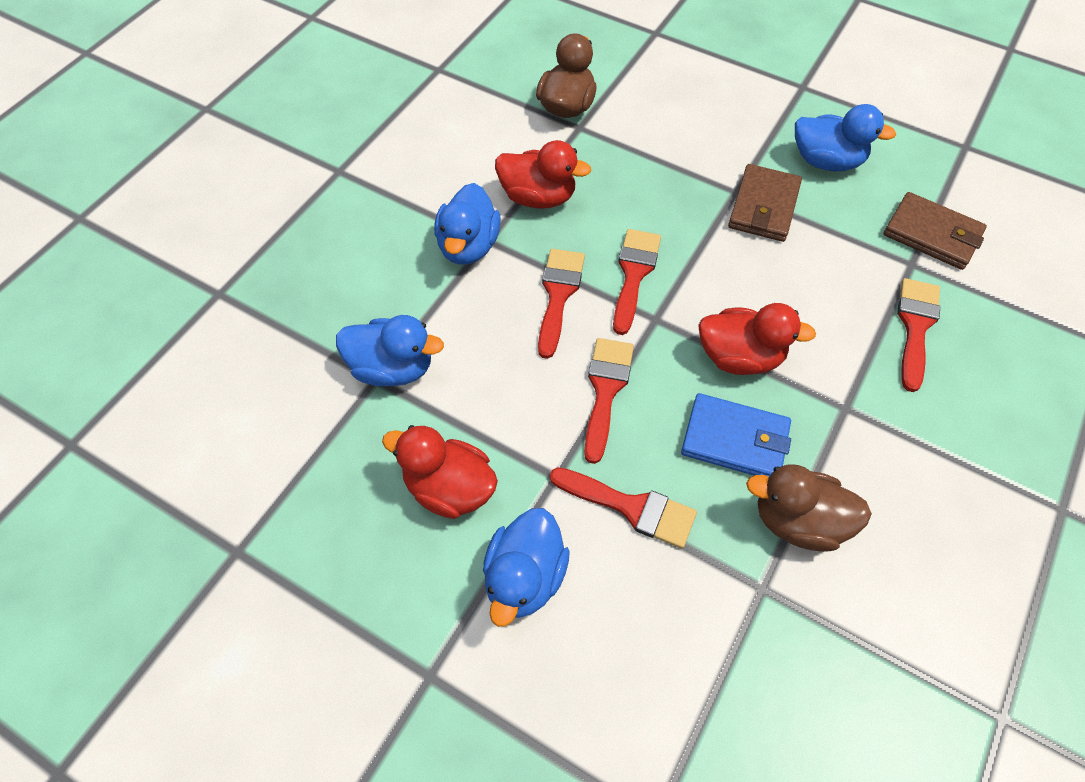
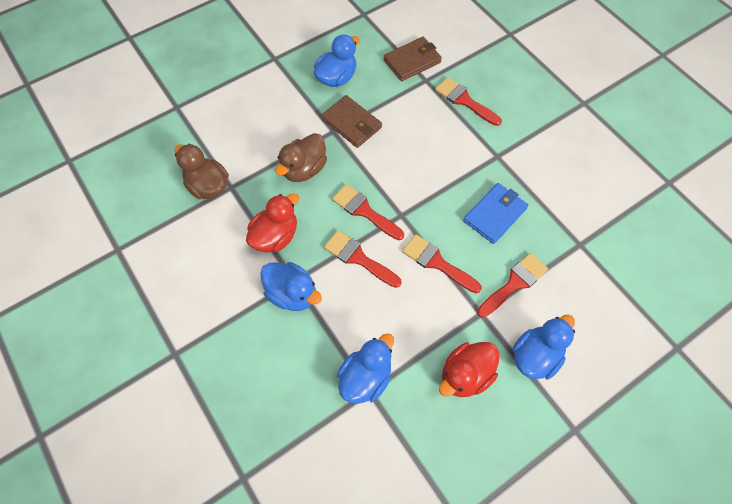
camera: 65 degrees left, 5 degrees up
blue duck [483,508,570,627] -> blue duck turned 90 degrees counterclockwise [513,315,575,380]
red duck [698,303,816,375] -> none
brown duck [746,464,872,552] -> brown duck moved to [275,133,327,182]

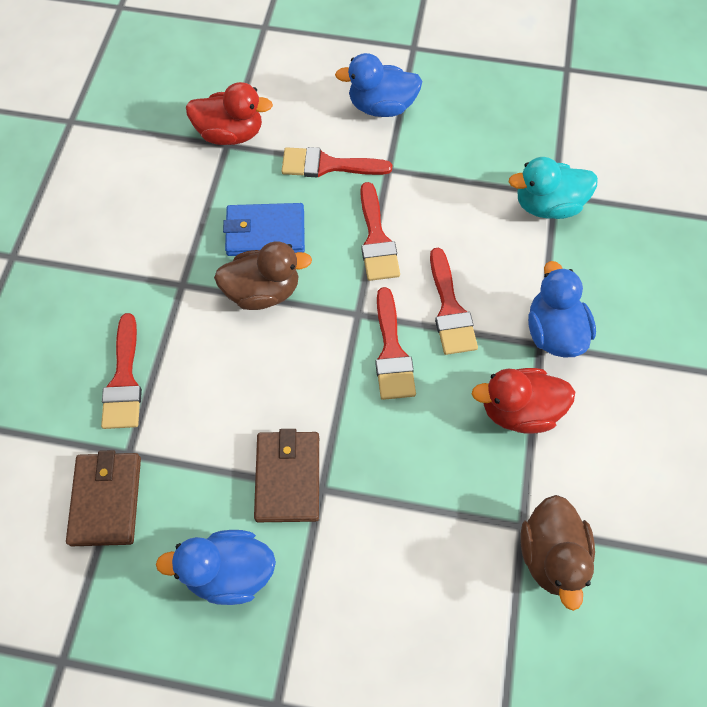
camera: 135 degrees left, 0 degrees up
brown duck [275,133,327,182] -> brown duck moved to [214,241,312,310]
blue duck [337,333,394,404] -> turquoise duck [509,157,598,219]
brown wallet [384,37,442,81] -> brown wallet turned 75 degrees clockwise [66,450,141,546]
red duck [439,342,499,397] -> red duck moved to [186,82,273,145]

